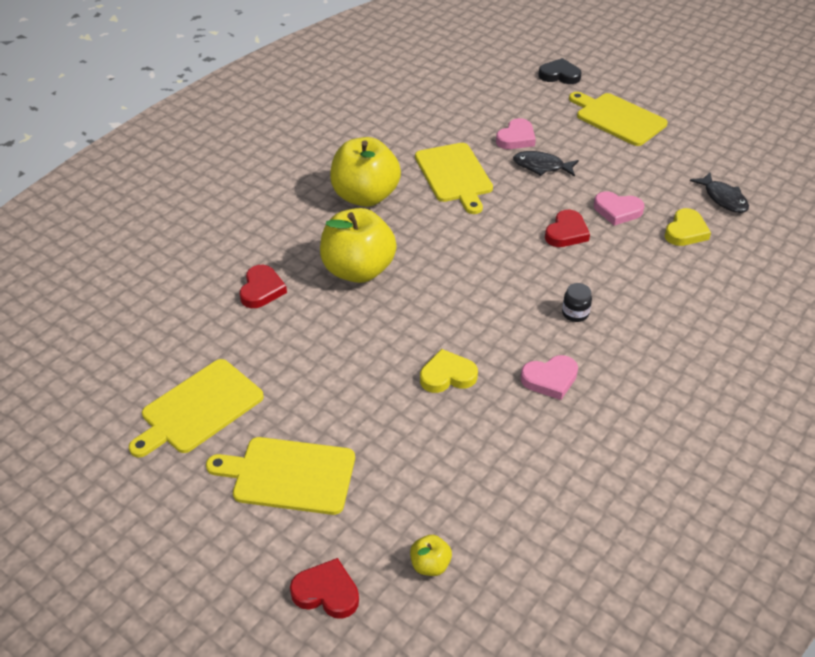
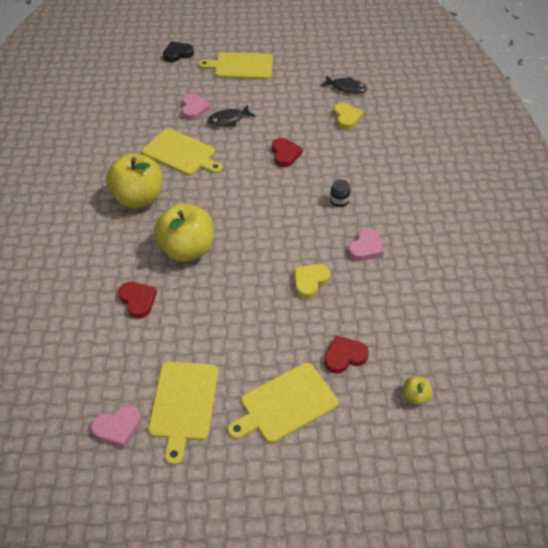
camera: 40 degrees left, 5 degrees up
red heart [290,558,359,619] -> red heart moved to [324,335,369,374]
pink heart [594,191,644,226] -> pink heart moved to [91,405,141,448]

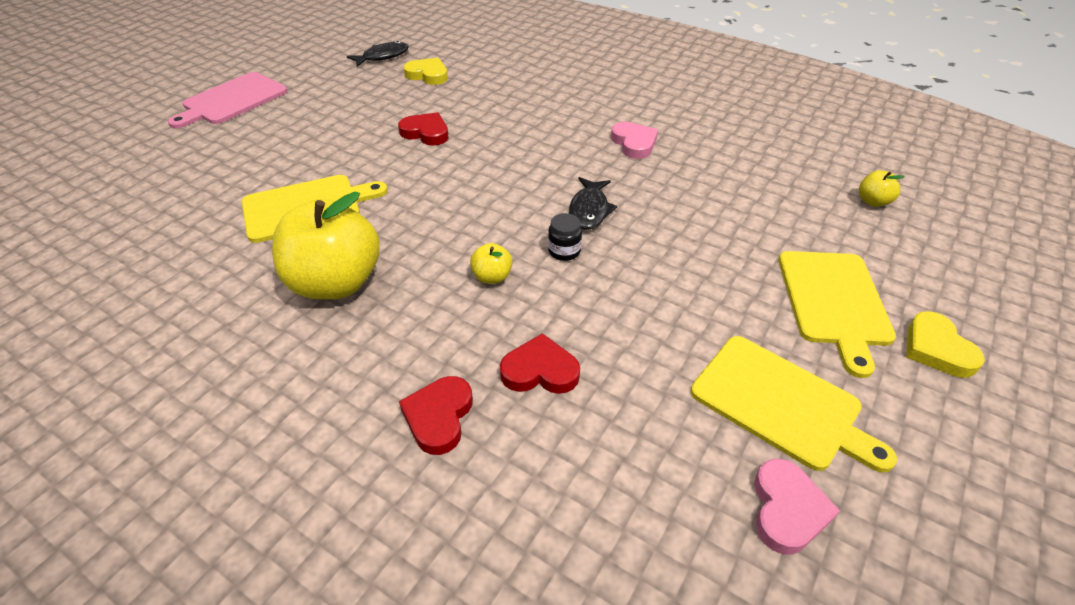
camera: 55 degrees left, 5 degrees down
yellow apple [154,203,214,262] -> yellow apple [470,243,513,284], size x0.42
black heart [163,42,194,63] -> none
pink heart [182,94,211,120] -> none
yellow cutting board [198,52,273,80] -> pink cutting board [168,72,287,129]
black fish [207,105,256,126] -> black fish moved to [569,177,617,230]
yellow heart [294,264,330,299] -> yellow heart moved to [906,311,985,378]
red heart [324,335,369,374] -> red heart moved to [399,376,473,455]
black jar [330,179,350,207] -> black jar moved to [548,213,582,261]

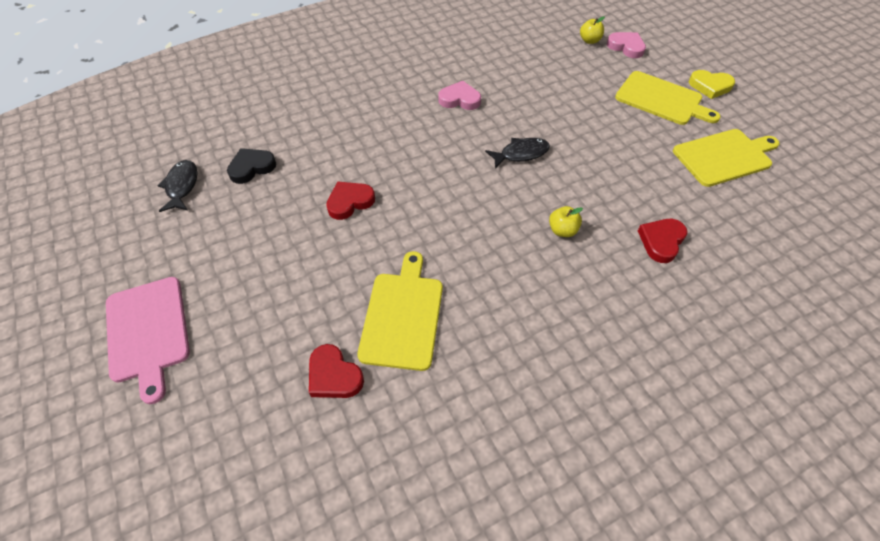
camera: 60 degrees left, 10 degrees up
yellow apple [272,192,380,300] -> none
red heart [399,376,473,455] -> red heart moved to [309,344,364,398]
yellow heart [404,58,448,85] -> black heart [227,148,276,184]
black jar [548,213,582,261] -> none
black fish [569,177,617,230] -> black fish turned 60 degrees counterclockwise [485,138,550,169]
pink heart [754,459,840,554] -> pink heart moved to [607,32,646,58]

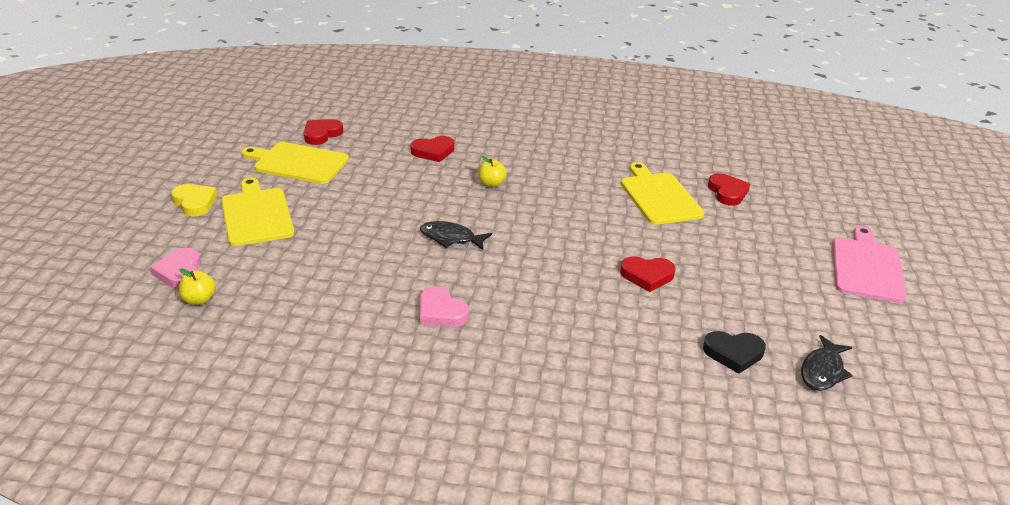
camera: 145 degrees left, 20 degrees down
yellow cutting board [357,251,443,371] -> yellow cutting board turned 120 degrees clockwise [621,162,705,225]
none -> red heart [304,119,343,145]

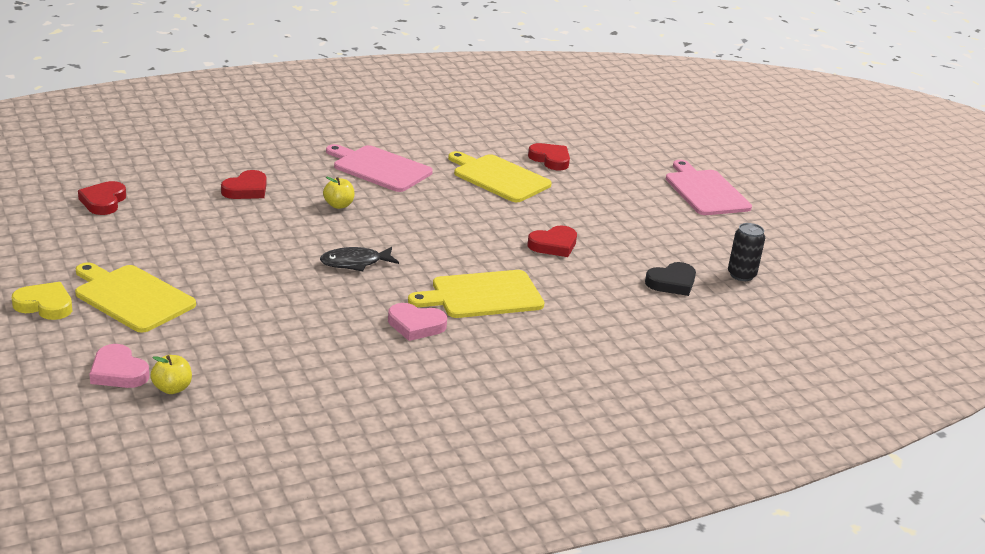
camera: 35 degrees left, 5 degrees down
yellow cutting board [241,142,349,184] -> yellow cutting board moved to [408,270,544,318]
black fish [801,335,853,391] -> black can [728,223,765,281]
none -> pink cutting board [326,144,433,192]

